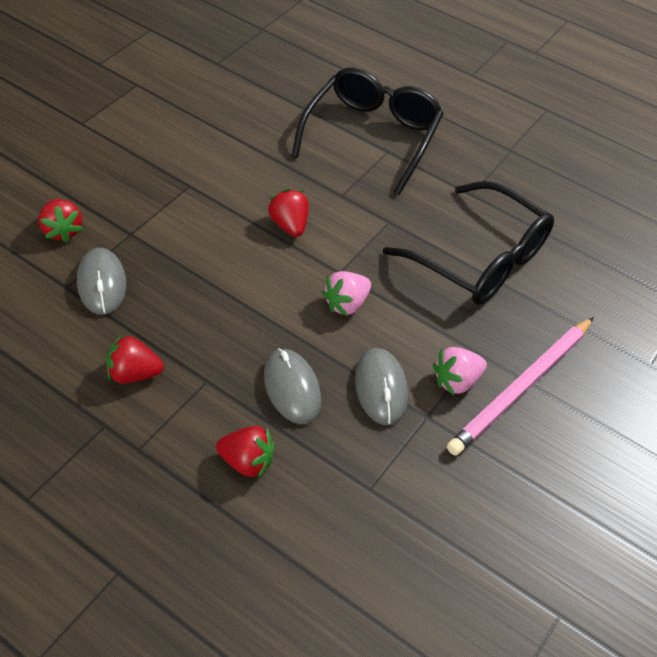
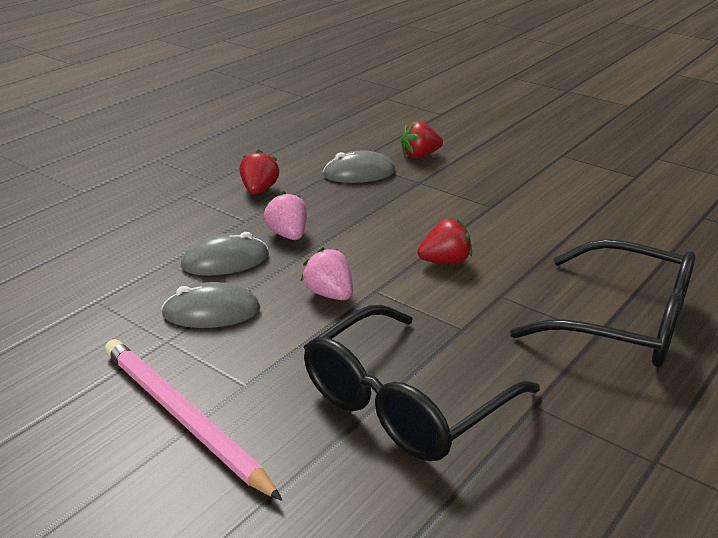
camera: 95 degrees right, 20 degrees down
red strawberry [216,426,275,479] -> none
pink strawberry [433,347,487,395] -> pink strawberry moved to [264,191,307,240]

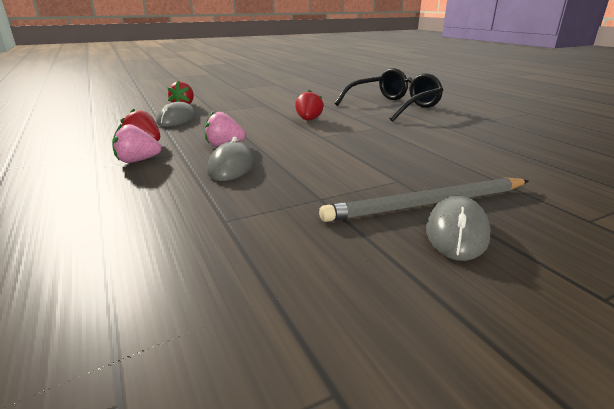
camera: 65 degrees left, 5 degrees down
pink pencil [105,339,282,501] -> grey pencil [319,177,528,222]
grey mouse [161,282,260,328] -> grey mouse moved to [426,196,490,261]
pink strawberry [301,247,353,300] -> pink strawberry moved to [112,123,162,163]
black glasses [304,305,540,461] -> none

